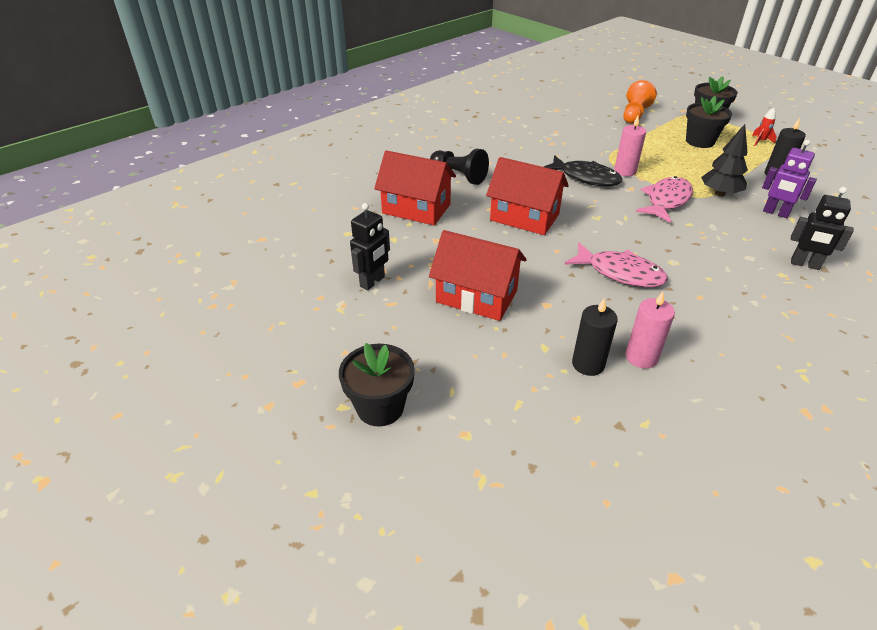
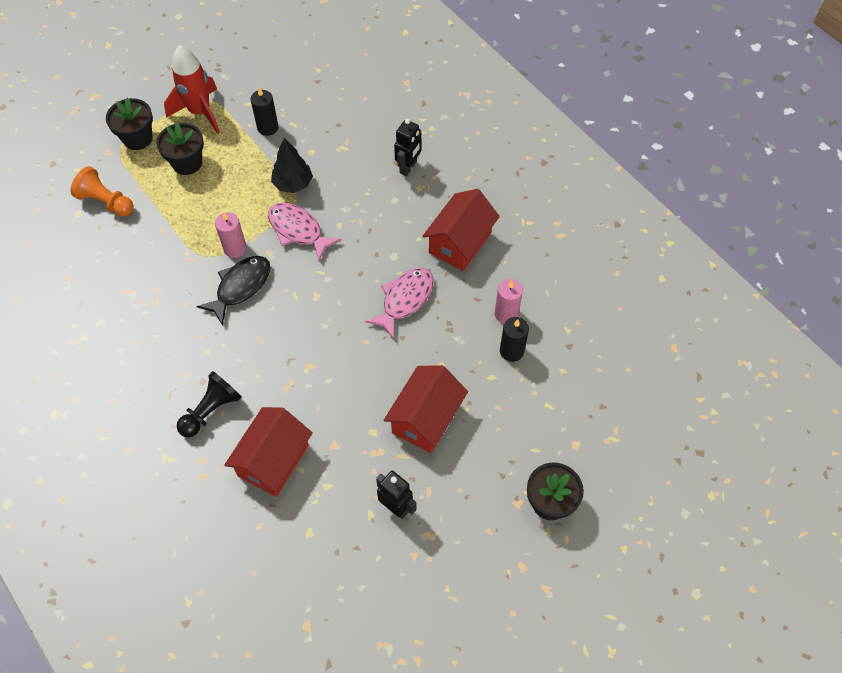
camera: 85 degrees left, 20 degrees up
red house [486,157,569,235] -> red house moved to [423,189,500,271]
red rocket [752,108,777,146] -> red rocket [164,45,220,134], size x2.44
purple robot [762,140,817,218] -> none

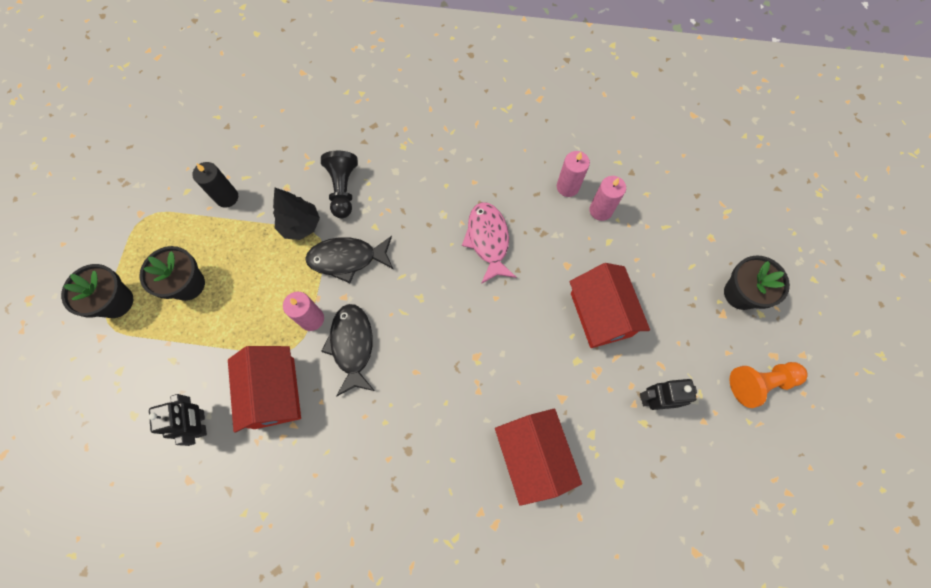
camera: 45 degrees left, 10 degrees up
orange pawn [71,166,134,217] -> orange pawn moved to [730,362,808,408]
red rocket [164,45,220,134] -> none
black pawn [177,371,242,438] -> black pawn moved to [321,151,358,218]
pink fish [268,202,342,261] -> black fish [305,236,393,283]
black robot [394,119,421,176] -> black robot moved to [148,394,207,446]
red house [423,189,500,271] -> red house moved to [228,346,301,433]
black candle [500,317,529,362] -> pink candle [589,176,626,221]

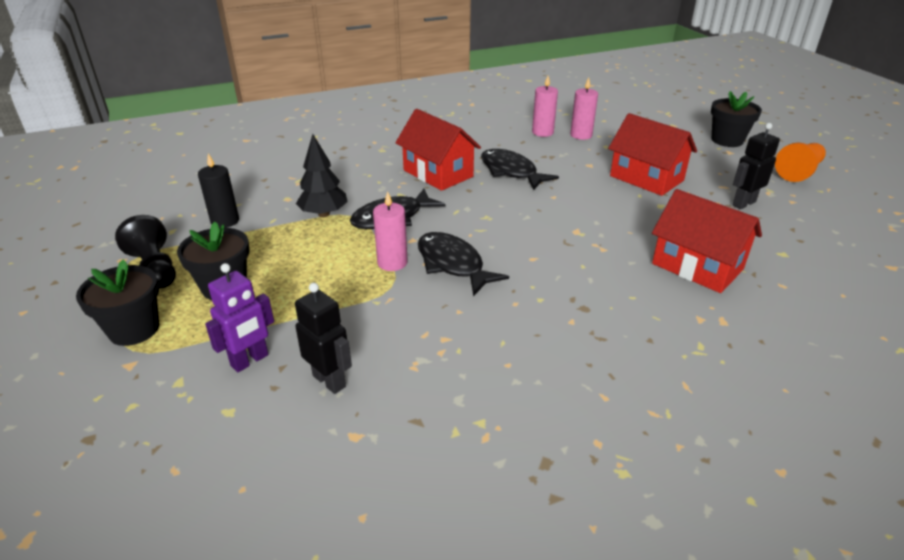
camera: 30 degrees left, 35 degrees down
red house [228,346,301,433] -> red house moved to [395,109,481,191]
black pawn [321,151,358,218] -> black pawn moved to [115,215,176,288]
pink fish [462,202,517,284] -> black fish [481,149,559,190]
none -> purple robot [205,263,274,372]

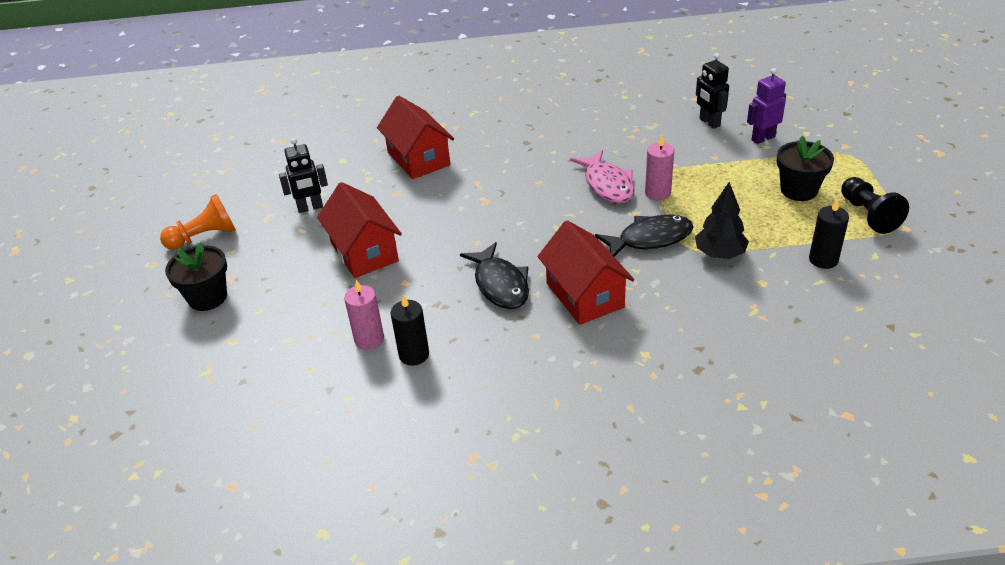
camera: 160 degrees left, 5 degrees up
black flower pot [76,260,159,346] -> none
black fish [418,232,509,296] -> pink fish [570,150,635,204]
pink candle [532,76,558,137] -> black candle [391,294,429,366]

